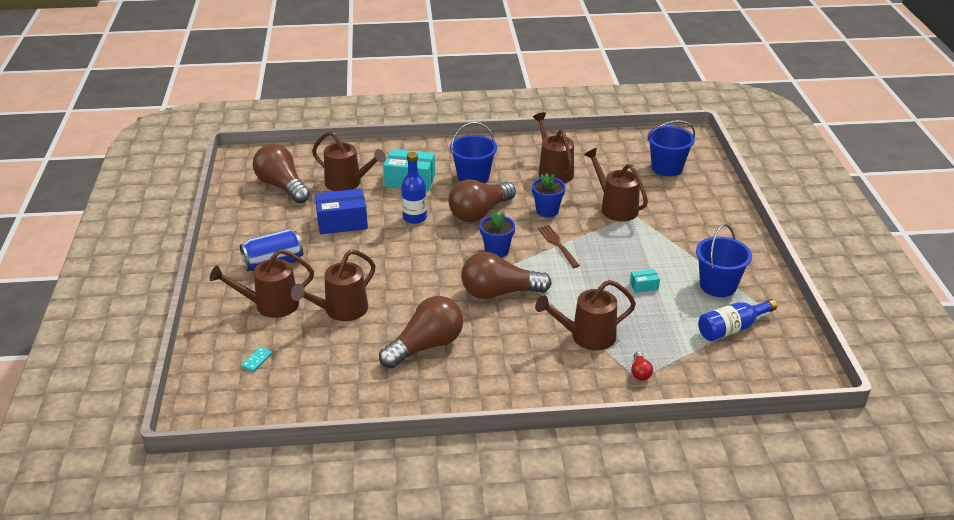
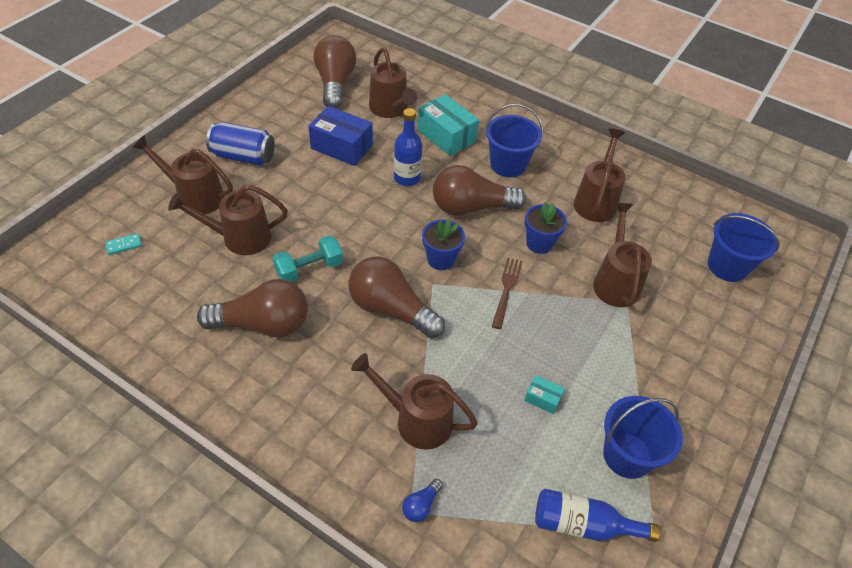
camera: 35 degrees right, 15 degrees up
red light bulb [631,352,653,381] -> blue light bulb [402,479,443,522]
none -> turquoise dumbbell [273,235,343,282]

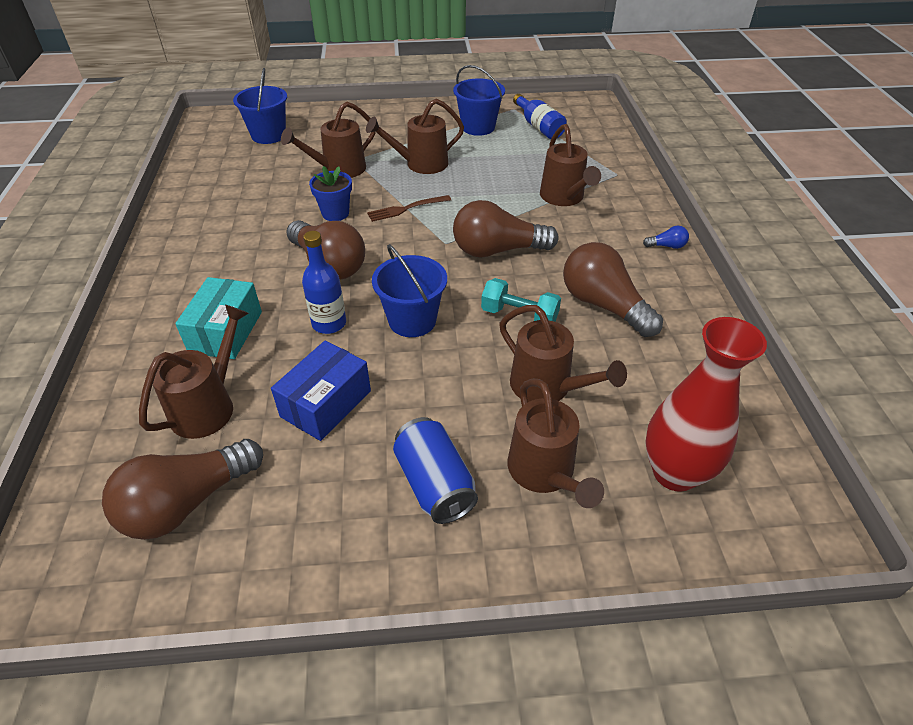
camera: 125 degrees left, 5 degrees down
turquoise domino [105,233,142,255] -> red vase [645,317,767,492]
blue box [309,106,373,166] -> blue box turned 45 degrees clockwise [271,340,371,441]
brown light bulb [349,257,445,338] -> brown light bulb turned 90 degrees clockwise [453,200,559,258]
blue light bulb [402,479,443,522] -> blue light bulb moved to [643,226,689,249]
blue flower pot [422,219,465,270] -> none
blue bucket [485,104,543,177] -> blue bucket moved to [372,244,447,337]
turquoise box [524,375,565,414] -> none
brown watering can [574,128,626,222] -> brown watering can moved to [366,98,464,174]

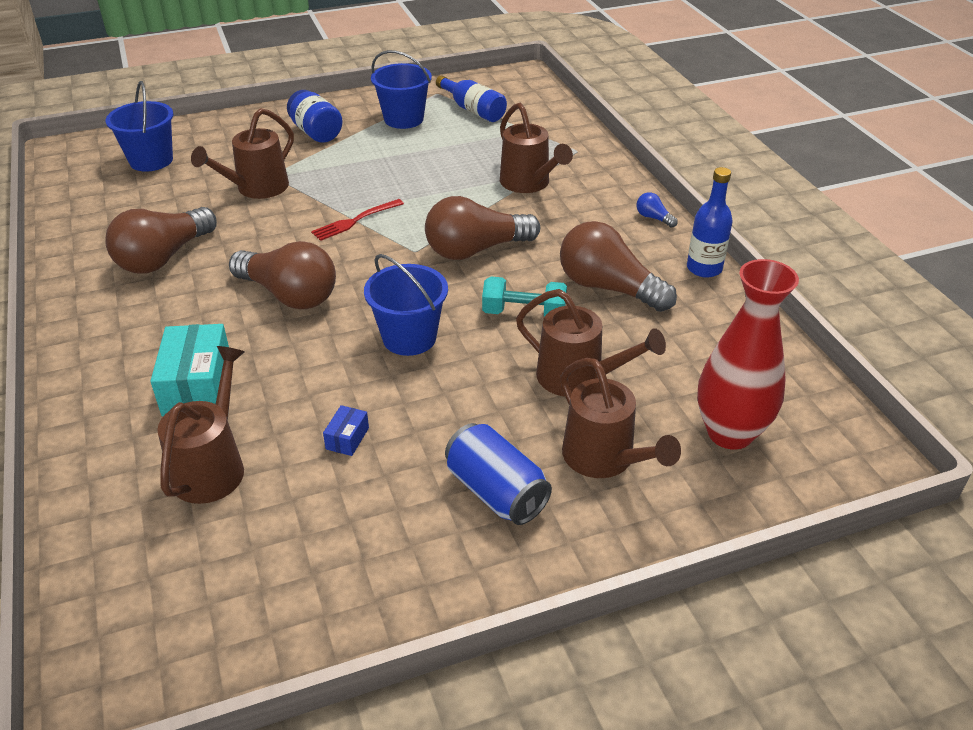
camera: 15 degrees left, 5 degrees down
brown light bulb [102,439,263,540] -> brown light bulb moved to [105,207,217,274]
blue box [271,340,371,441] -> blue box [323,405,369,456], size x0.47
blue bottle [302,231,346,334] -> blue bottle moved to [687,167,733,278]
blue flower pot [309,166,352,221] -> none
brown watering can [366,98,464,174] -> none
brown fork [367,195,451,222] -> red fork [311,199,404,241]
blue light bulb [643,226,689,249] -> blue light bulb turned 120 degrees counterclockwise [637,192,678,228]
none -> blue jar [287,90,343,143]

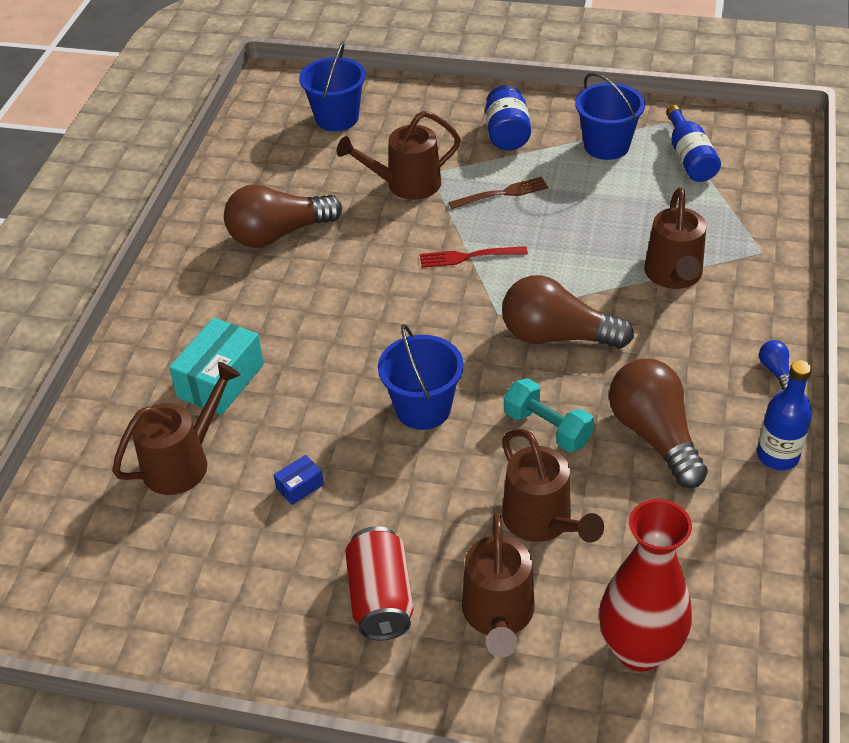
camera: 35 degrees right, 5 degrees up
brown light bulb [229,241,336,309] -> none
blue can [445,423,552,525] -> red can [345,526,414,641]
none -> brown fork [448,177,549,209]

